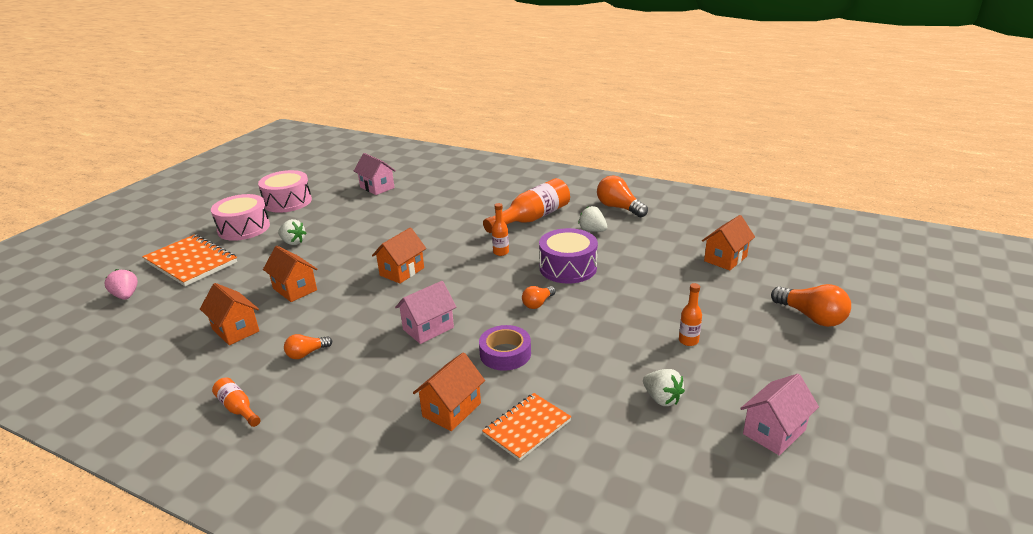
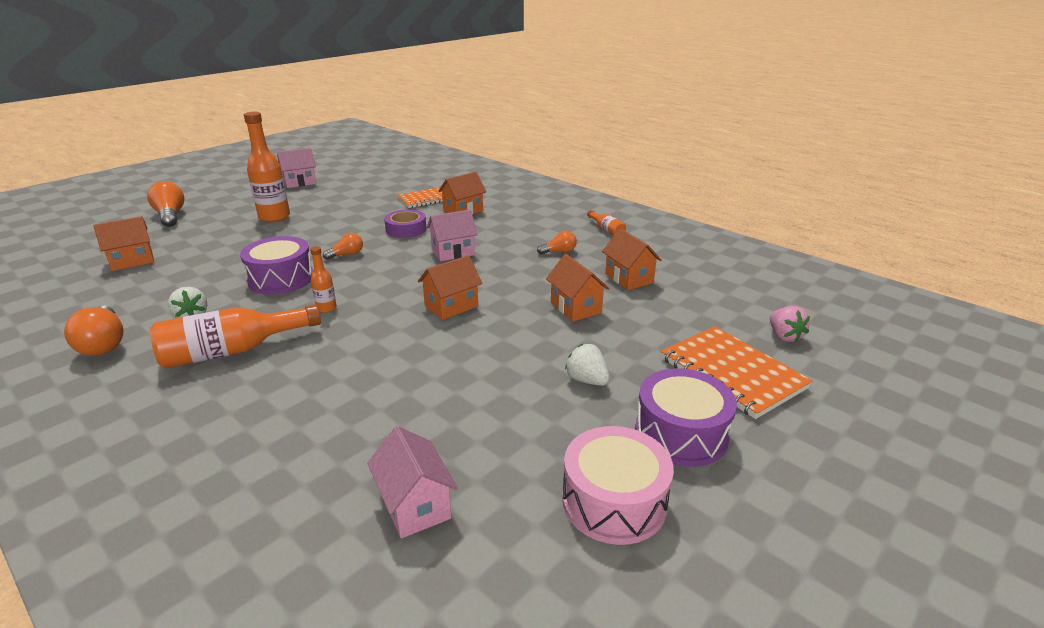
camera: 165 degrees left, 0 degrees up
pink drum [211,194,270,241] -> purple drum [635,368,737,467]
white strawberry [643,369,685,406] -> none
orange bottle [679,283,702,346] -> orange bottle [244,112,290,222], size x2.03

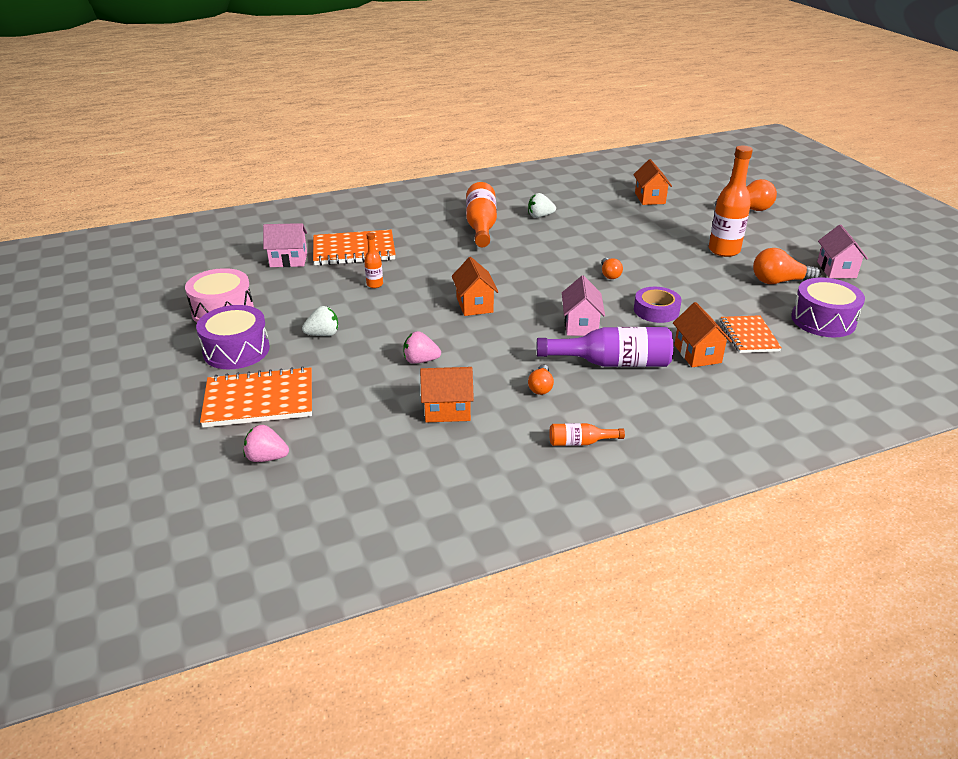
camera: 115 degrees right, 5 degrees up
orange light bulb [64,306,124,356] -> orange light bulb moved to [753,248,821,284]
purple drum [240,236,313,295] -> purple drum moved to [791,278,865,337]
orange bottle [310,246,337,313] -> orange bottle moved to [364,232,383,288]
orange house [546,254,609,322] -> pink strawberry [403,331,441,364]
none -> orange notebook [313,230,396,266]
none -> purple bottle [537,327,673,367]

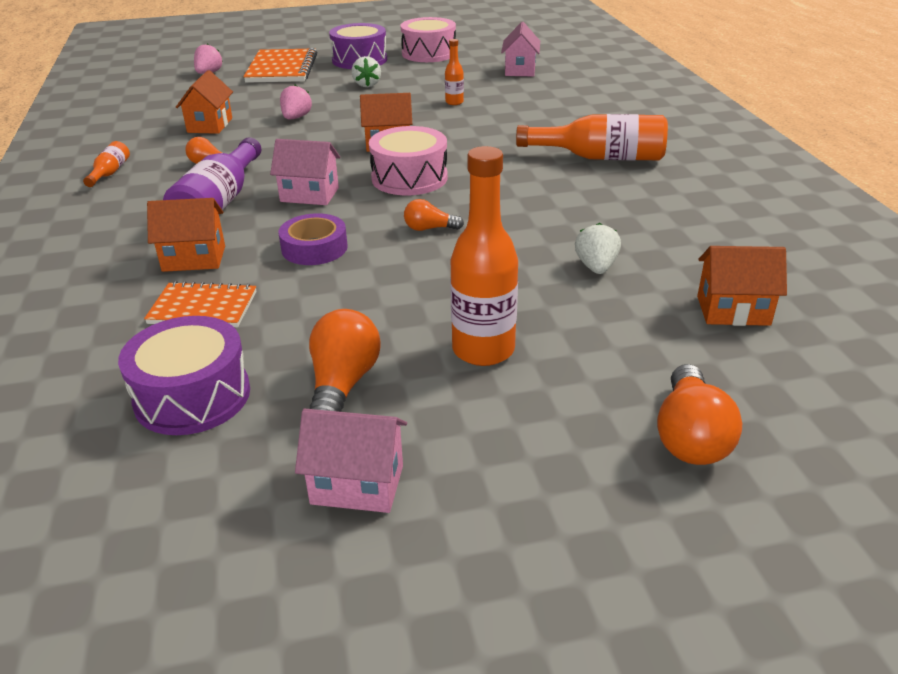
camera: 100 degrees right, 0 degrees up
orange notebook [313,230,396,266] -> none
white strawberry [528,193,556,218] -> white strawberry moved to [575,223,621,274]
none -> pink drum [369,126,448,195]

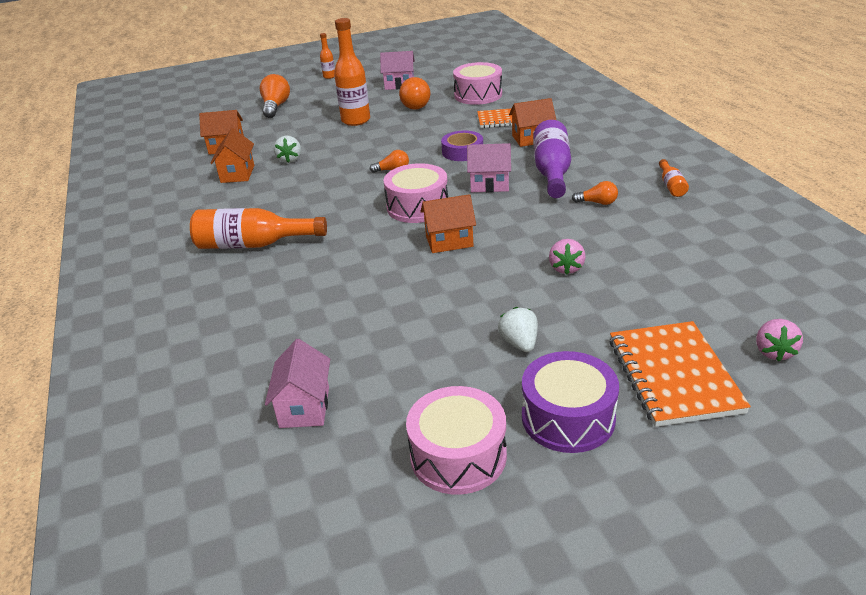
camera: 175 degrees right, 0 degrees up
purple drum [118,316,250,435] -> pink drum [453,62,502,105]
orange house [176,70,233,134] -> orange house moved to [211,128,254,183]
orange bottle [445,39,464,105] -> orange bottle moved to [320,33,335,79]

